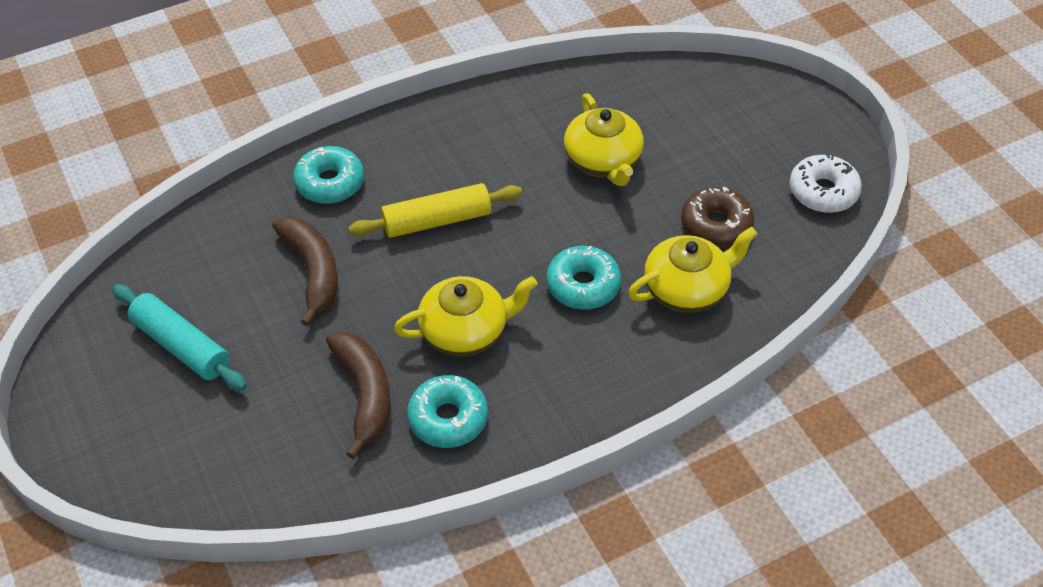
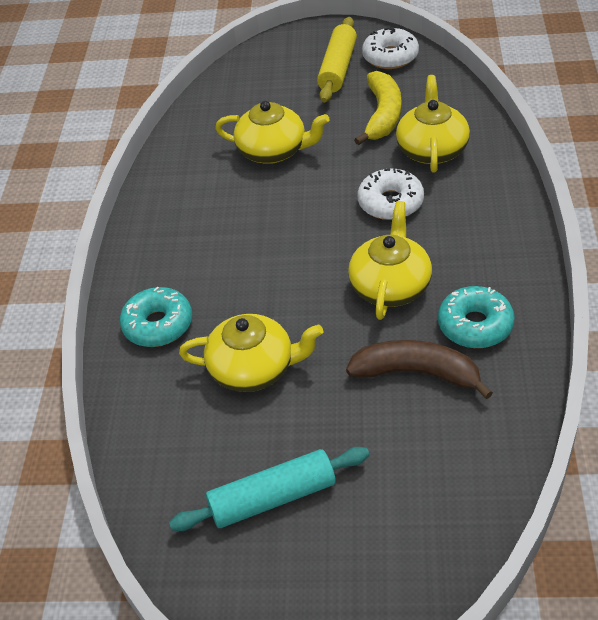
camera: 55 degrees left, 5 degrees down
brown banana [272,217,338,326] -> yellow teapot [179,314,323,392]
yellow rolling pin [348,183,522,238] -> yellow rolling pin moved to [317,17,357,103]
turquoise donut [546,246,621,310] -> white donut [357,168,424,220]
brown donut [681,187,754,247] -> yellow banana [354,71,402,145]

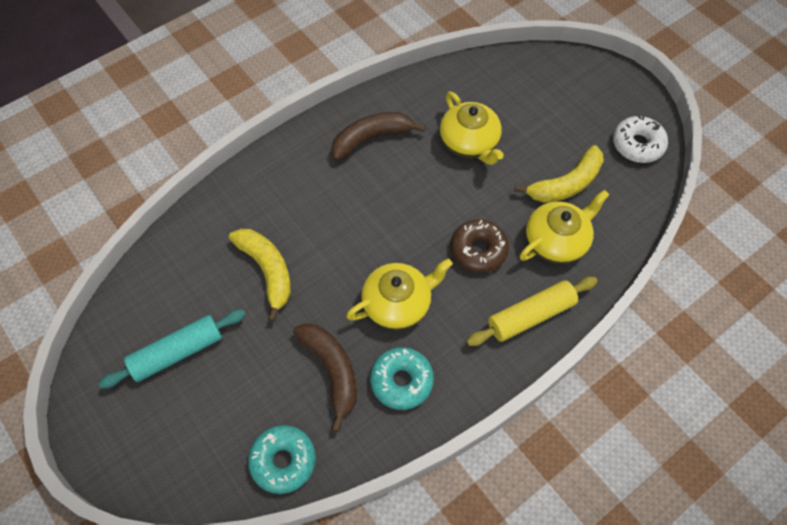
camera: 45 degrees right, 15 degrees up
turquoise donut [120,287,192,347] -> turquoise donut moved to [248,425,316,494]
turquoise rolling pin [169,447,369,531] -> turquoise rolling pin turned 60 degrees counterclockwise [98,309,246,389]
yellow teapot [179,314,323,392] -> yellow banana [229,229,291,322]
yellow rolling pin [317,17,357,103] -> yellow rolling pin moved to [467,277,598,346]
white donut [357,168,424,220] -> brown donut [451,219,509,273]
none -> brown banana [331,112,426,161]

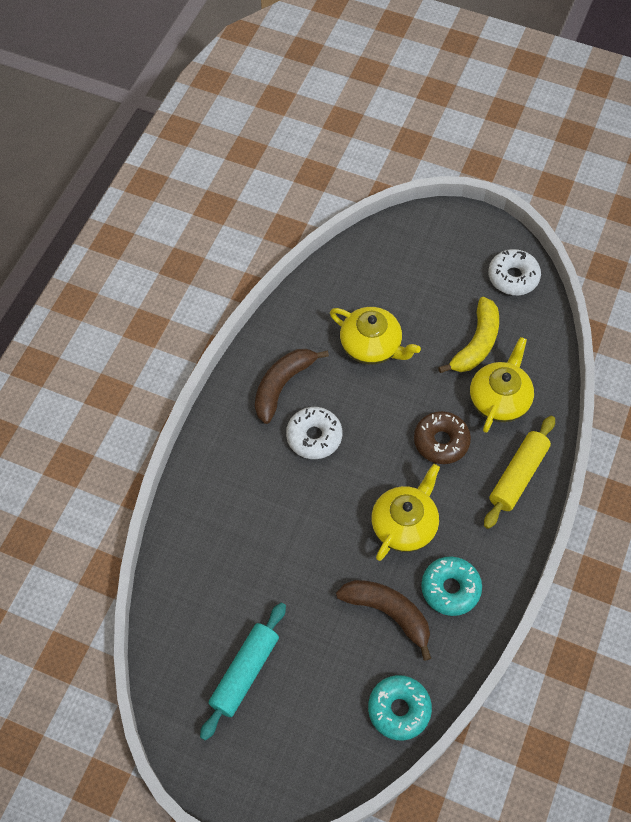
camera: 30 degrees left, 0 degrees up
yellow banana [229,229,291,322] -> none
none -> white donut [286,407,342,459]

